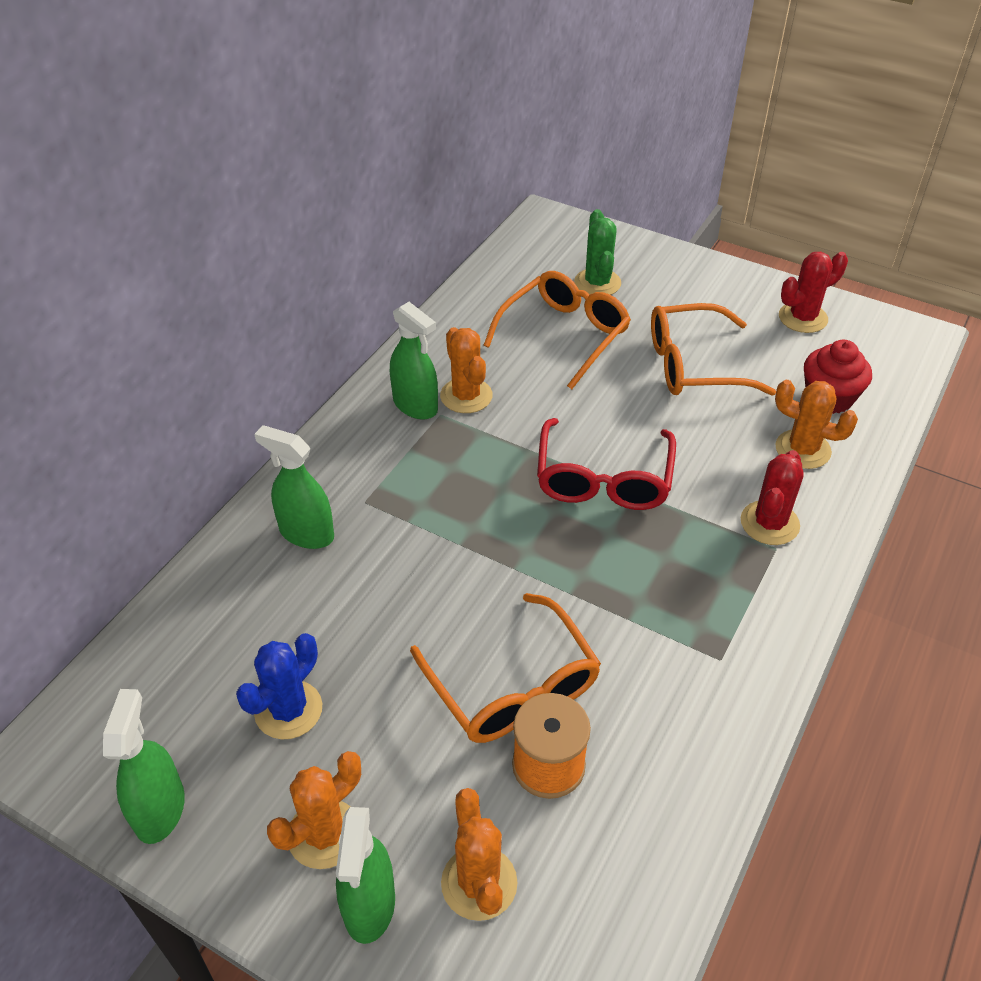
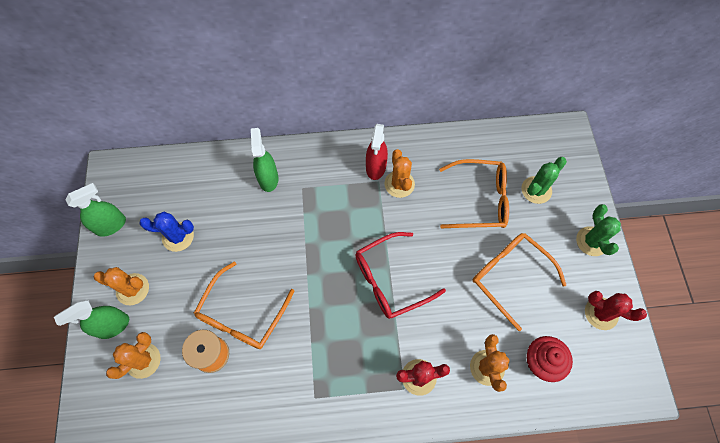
camera: 55 degrees right, 20 degrees up
green spray bottle [390,302,438,419] -> red spray bottle [366,124,388,180]
orange cactus [440,327,493,413] -> orange cactus turned 45 degrees counterclockwise [384,149,415,198]
none -> green cactus [576,204,621,256]

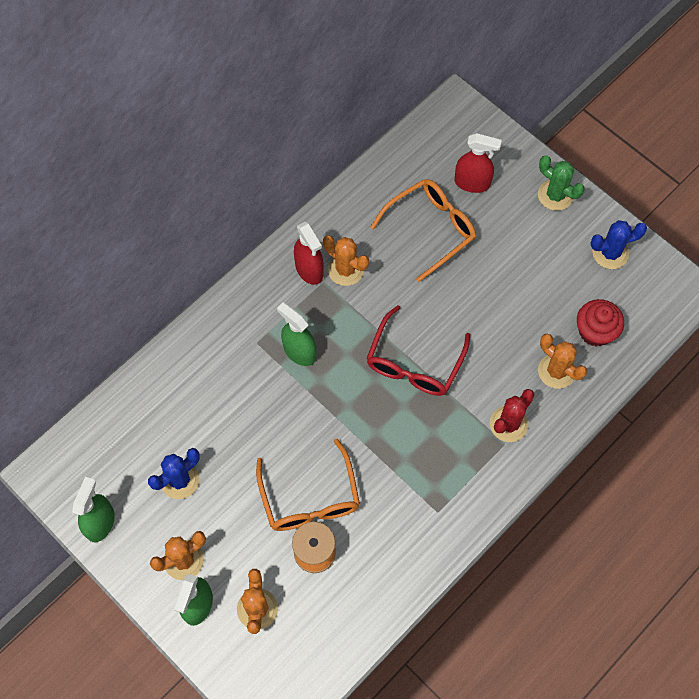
camera: 40 degrees left, 0 degrees up
green spray bottle [251,128,278,192] -> green spray bottle moved to [277,302,316,366]
orange glasses [473,233,566,331] -> none
green cactus [521,157,567,204] -> red spray bottle [455,133,502,193]
red cactus [585,291,647,330] -> blue cactus [590,220,647,269]

